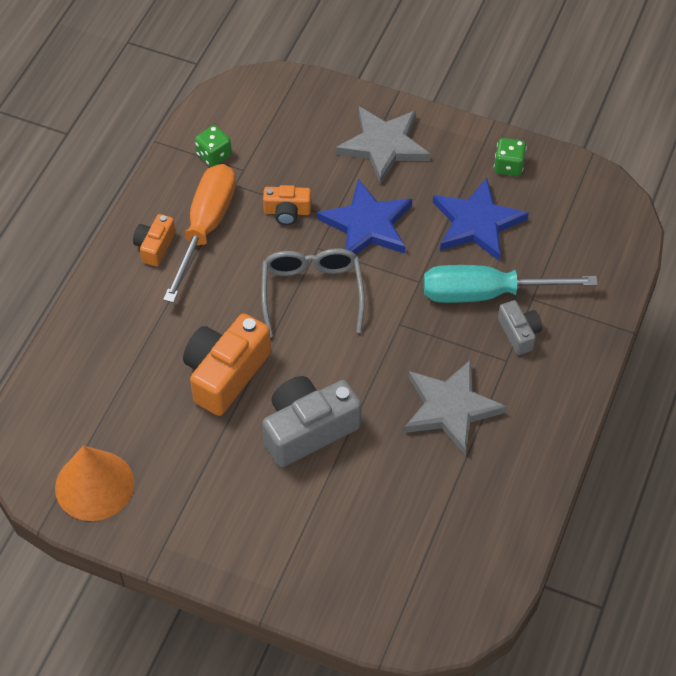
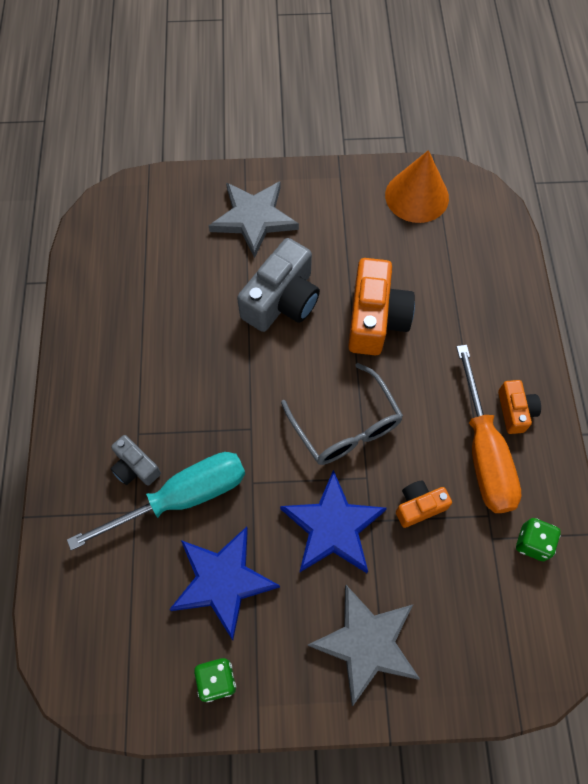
camera: 155 degrees right, 10 degrees up
grey star [404,360,507,455] -> grey star moved to [209,181,299,258]

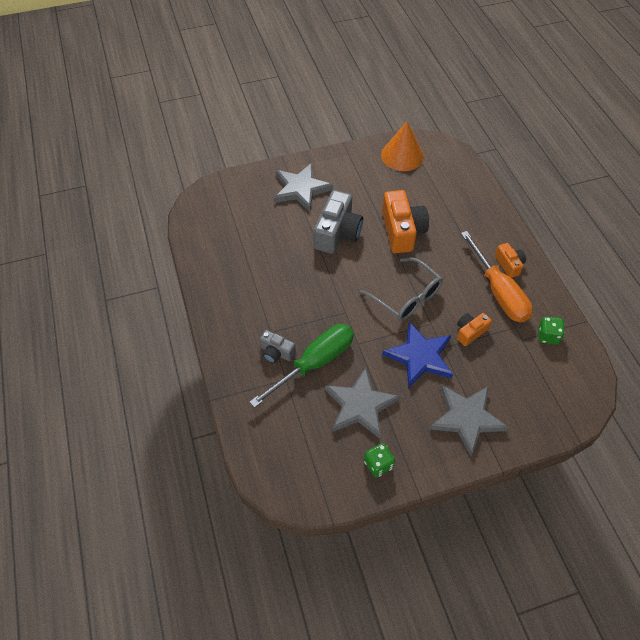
camera: 15 degrees left, 10 degrees down
turquoise screwdriver [67,452,245,551] -> green screwdriver [249,324,354,408]
blue star [169,526,280,640] -> grey star [325,367,400,438]

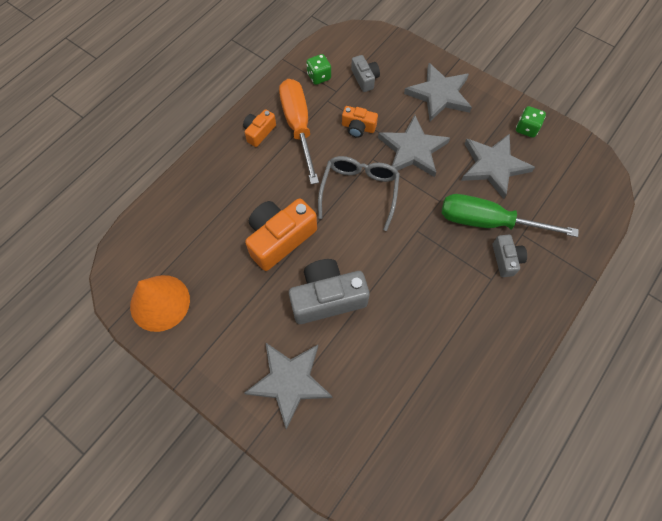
camera: 125 degrees left, 10 degrees up
blue star [382,322,453,388] -> grey star [378,115,450,177]
orange screwdriver [461,231,533,322] -> orange screwdriver turned 45 degrees counterclockwise [279,79,319,184]
none -> grey camera [351,55,380,92]

